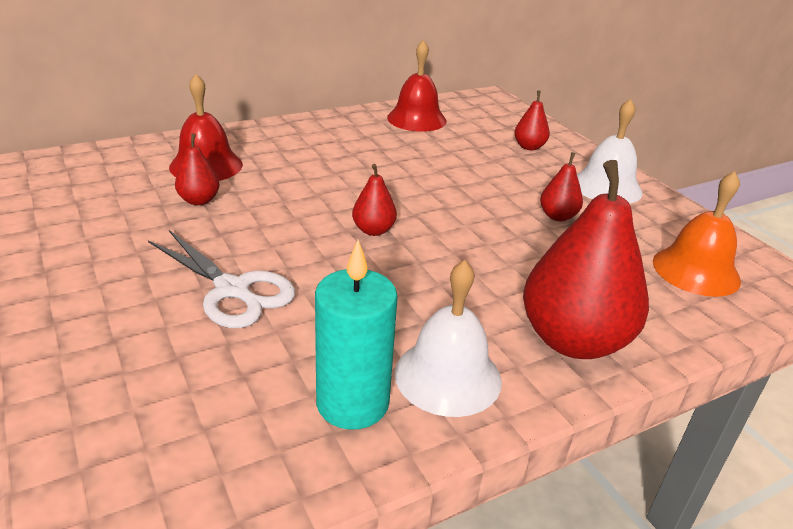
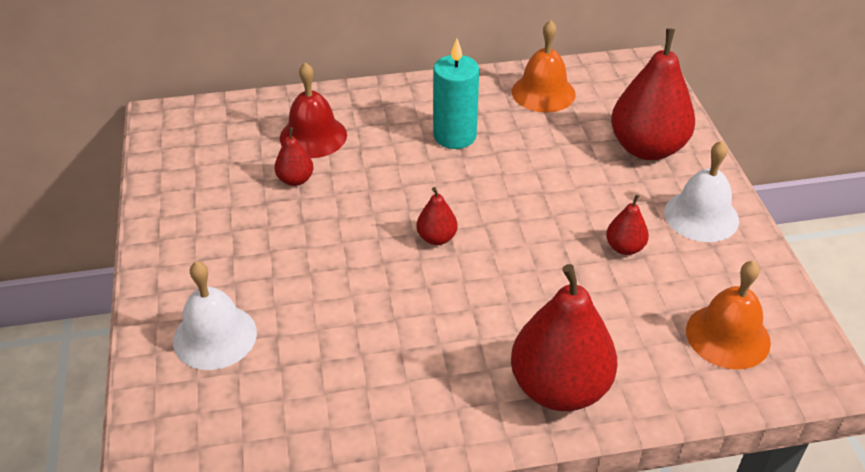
camera: 20 degrees right, 10 degrees up
white scissors [148,230,295,328] -> none
turquoise candle [315,240,398,430] -> turquoise candle moved to [433,39,479,149]
red bell [387,40,447,132] -> orange bell [512,20,575,112]
white bell [395,260,502,417] -> white bell moved to [173,261,257,370]
red pear [514,91,550,150] -> red pear [611,28,695,160], size x2.17

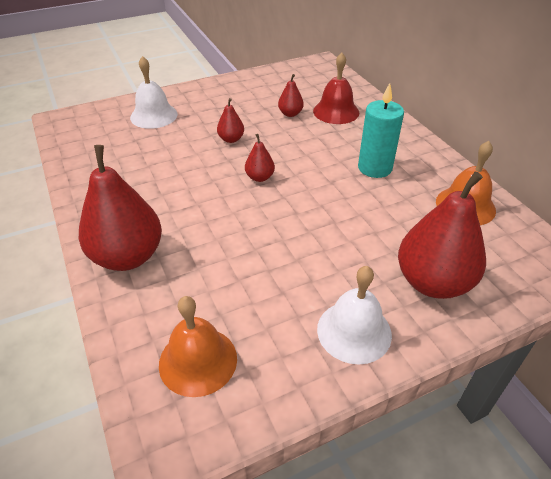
camera: 75 degrees right, 0 degrees up
red pear [606,194,649,255] -> red pear moved to [217,98,244,143]

